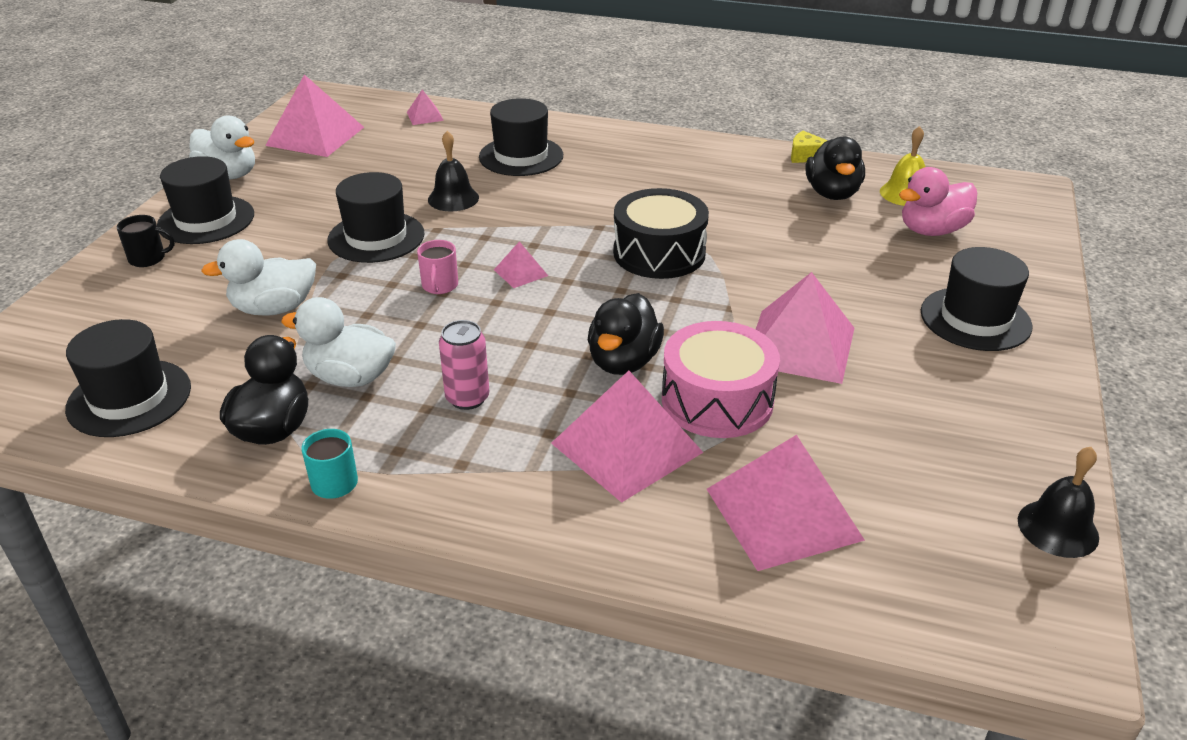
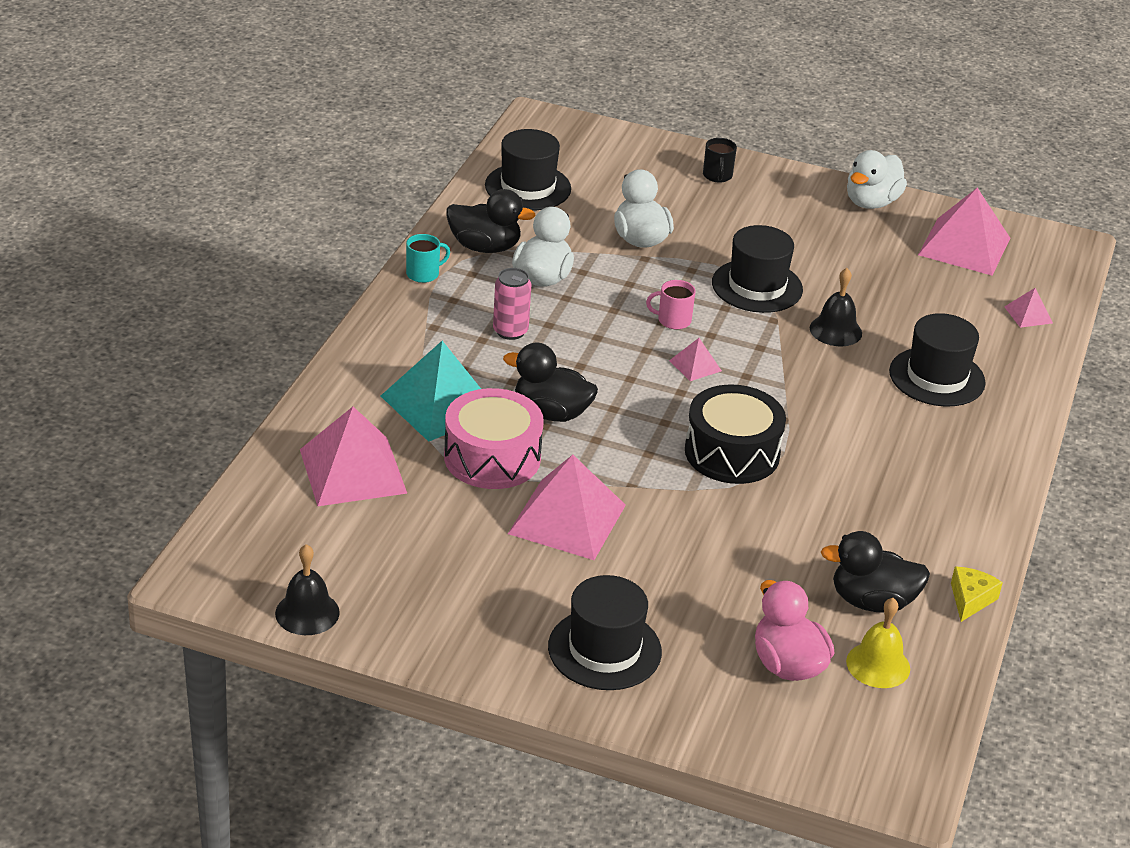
camera: 90 degrees right, 0 degrees up
black hat [157,156,254,244] -> none
pink pyramid [551,370,703,503] -> turquoise pyramid [381,341,481,442]

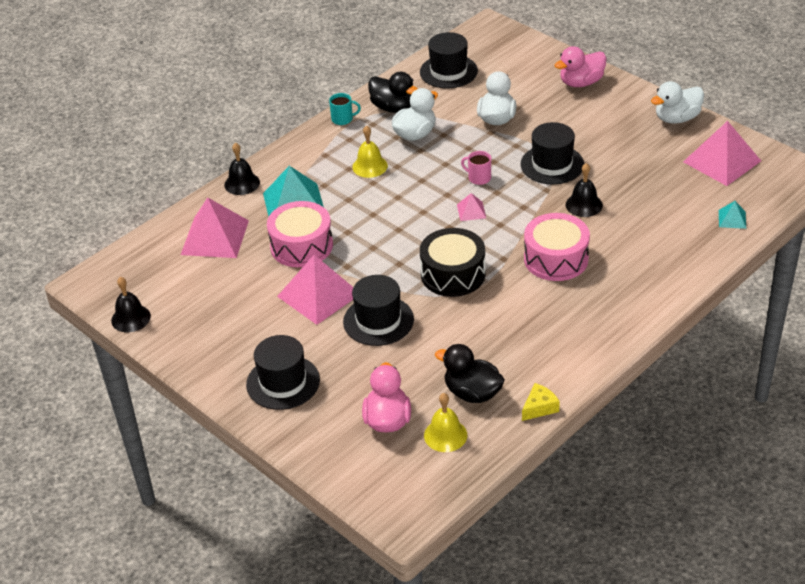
camera: 30 degrees right, 5 degrees up
pink can [493,268,531,340] -> yellow bell [352,125,388,178]
black duck [503,343,598,422] -> none
black mug [703,138,737,183] -> pink duck [554,46,607,87]
black hat [889,313,986,407] -> black hat moved to [343,275,414,346]
pink pyramid [1004,288,1053,328] -> turquoise pyramid [719,201,746,229]
none -> black bell [224,143,260,195]
none -> pink drum [524,213,590,281]

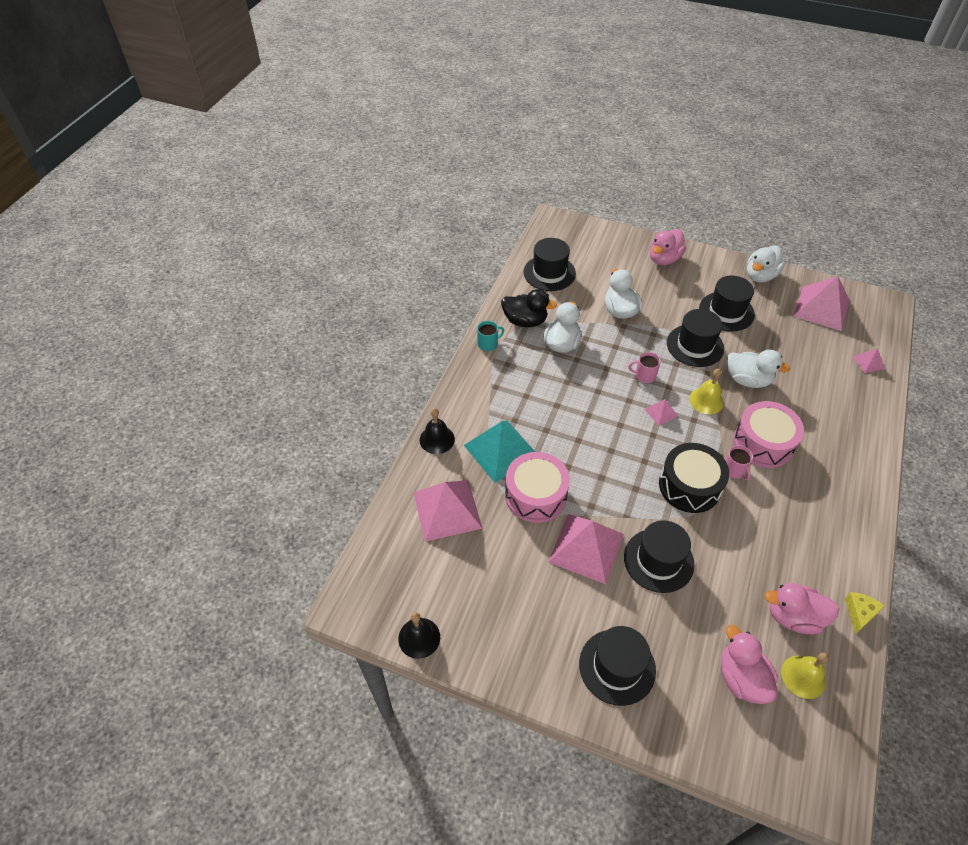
camera: 25 degrees left, 10 degrees up
yellow bell [352,125,388,178] -> yellow bell moved to [689,369,724,414]
black duck [435,344,505,403] -> pink duck [764,583,839,634]
black bell [566,163,603,217] -> white duck [727,350,790,388]
turquoise pyramid [719,201,746,229] -> pink pyramid [853,348,885,373]
none -> black hat [699,275,755,332]
none -> pink mug [725,445,753,480]

